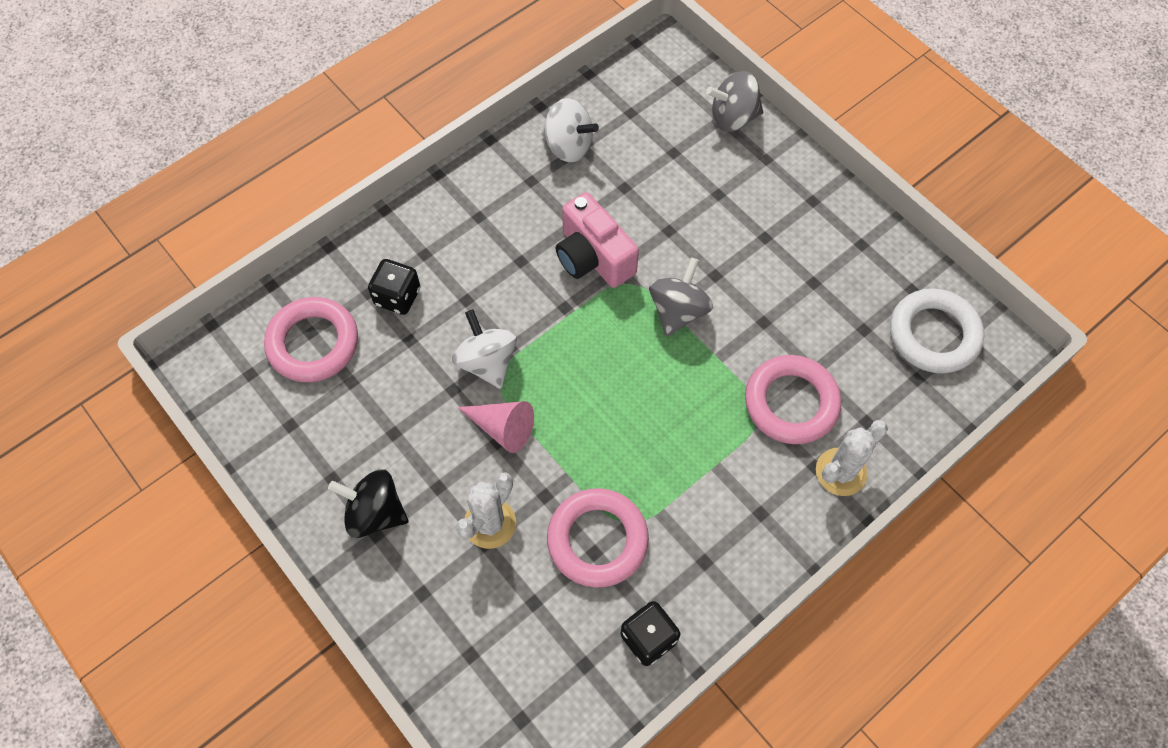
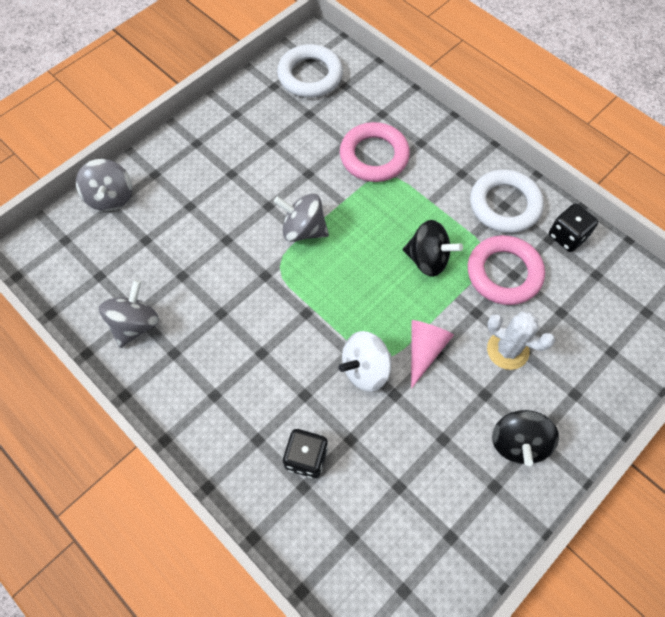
camera: 95 degrees left, 0 degrees up
pink ring [264,297,358,382] -> none
white spinning top [541,98,599,162] -> grey spinning top [99,280,159,348]
pink camera [556,192,639,288] -> none
white cactus [816,420,888,496] -> none
none -> black spinning top [403,220,463,277]
none -> white ring [470,169,544,233]

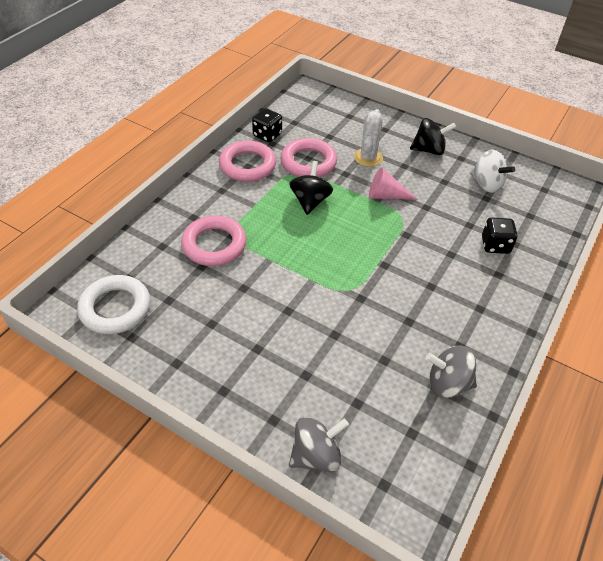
camera: 105 degrees left, 15 degrees down
grey spinning top [274,193,329,242] -> none
white spinning top [338,331,391,392] -> white spinning top moved to [470,149,515,193]
white ring [470,169,544,233] -> pink ring [219,141,276,182]

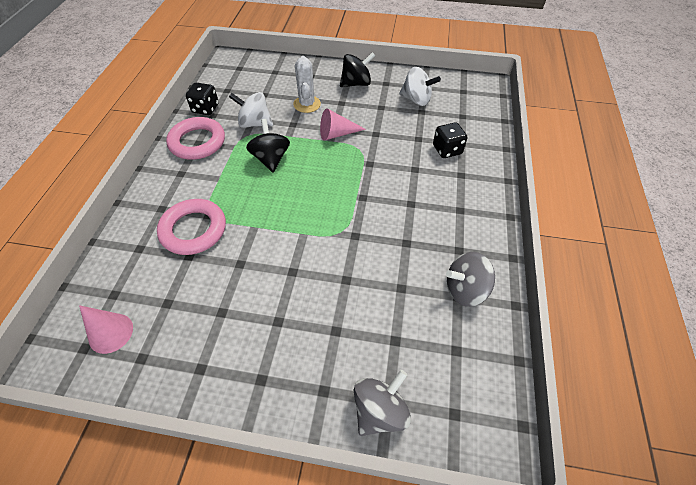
camera: 20 degrees left, 5 degrees up
white ring [77,275,150,334] -> pink cone [79,305,133,354]
pink ring [281,138,337,177] -> white spinning top [229,92,273,128]

